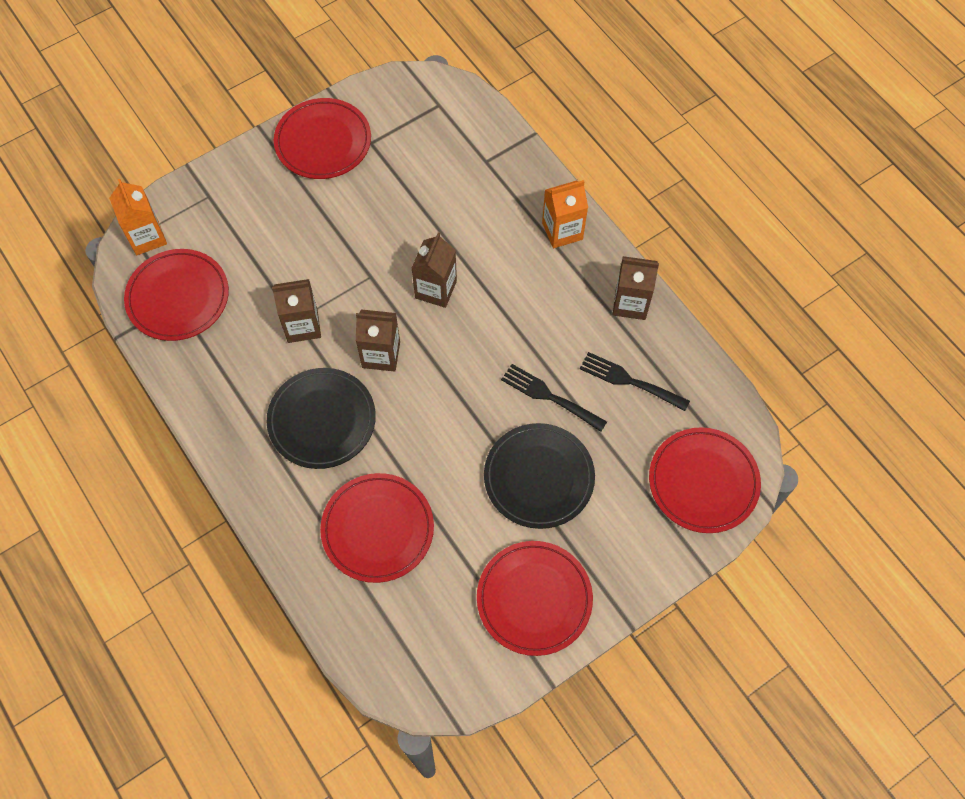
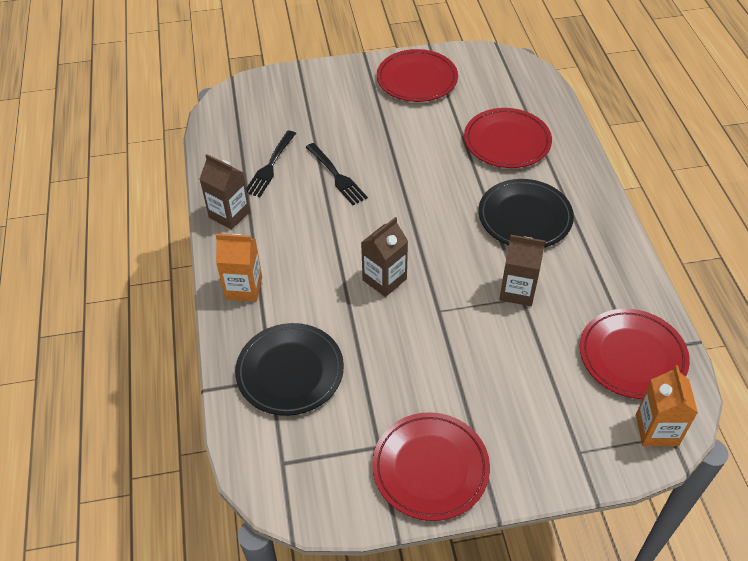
camera: 155 degrees left, 15 degrees down
brown carton [356,309,400,372] -> none
black plate [484,423,595,529] -> black plate moved to [235,323,344,416]
black fork [580,352,690,411] -> black fork turned 60 degrees clockwise [246,131,296,197]
red plate [649,427,761,533] -> none

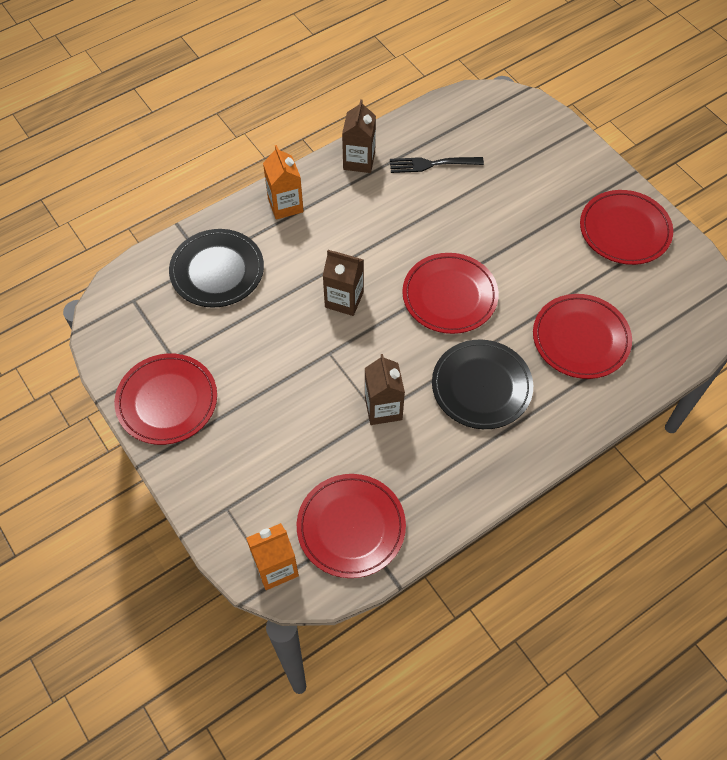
camera: 65 degrees right, 10 degrees up
black fork [306,143,368,205] -> none
none -> red plate [402,253,499,334]

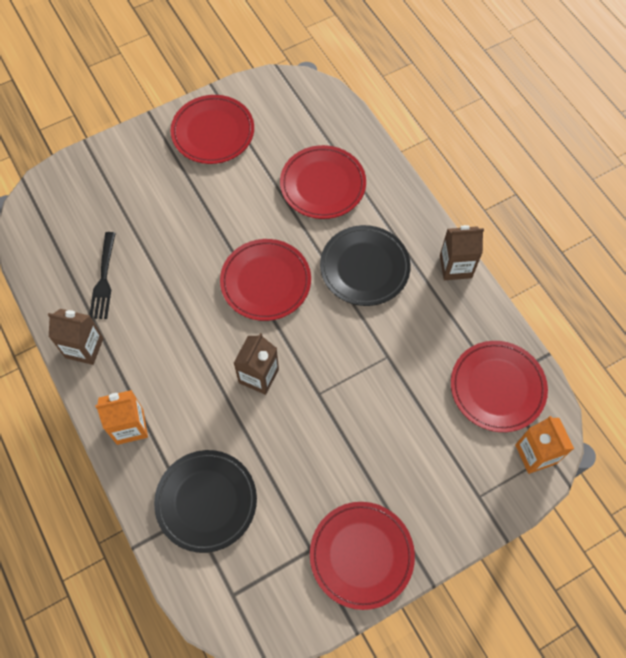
camera: 85 degrees left, 5 degrees up
brown carton [365,354,405,425] -> brown carton moved to [440,225,484,280]

